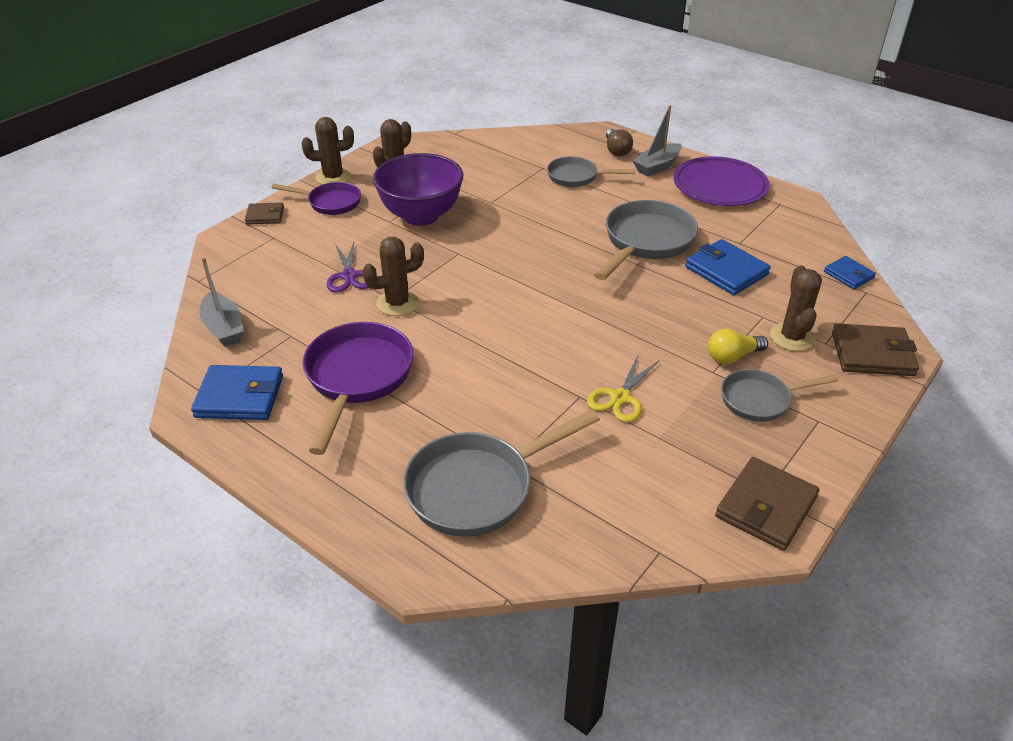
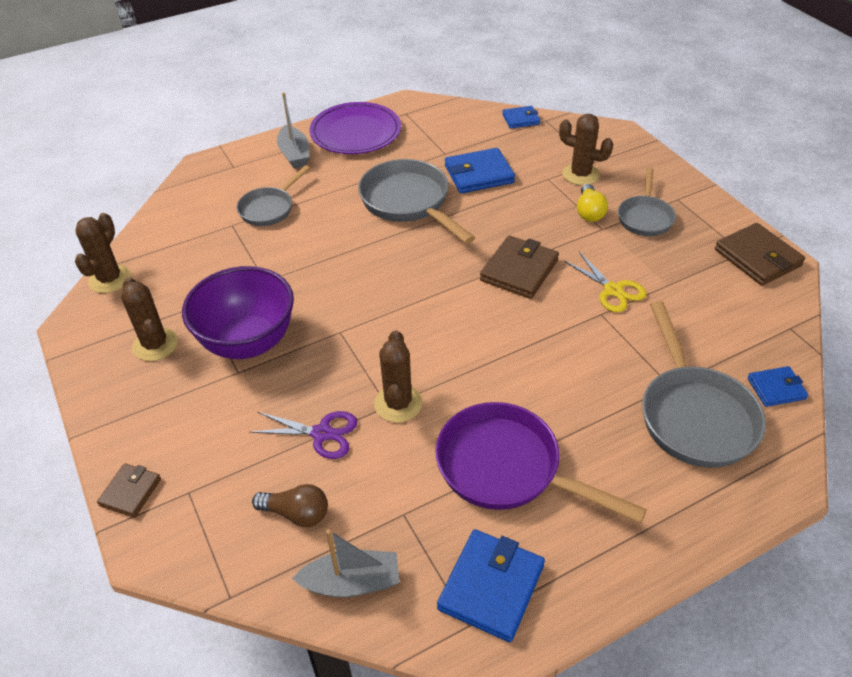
camera: 65 degrees left, 5 degrees up
purple pan [272,182,361,215] -> none
brown cactus [302,117,354,185] -> brown cactus moved to [75,213,131,293]
brown light bulb [606,129,633,156] -> brown light bulb moved to [252,484,328,527]
brown wallet [832,323,919,376] -> brown wallet moved to [480,235,559,299]
none -> blue wallet [747,366,808,407]

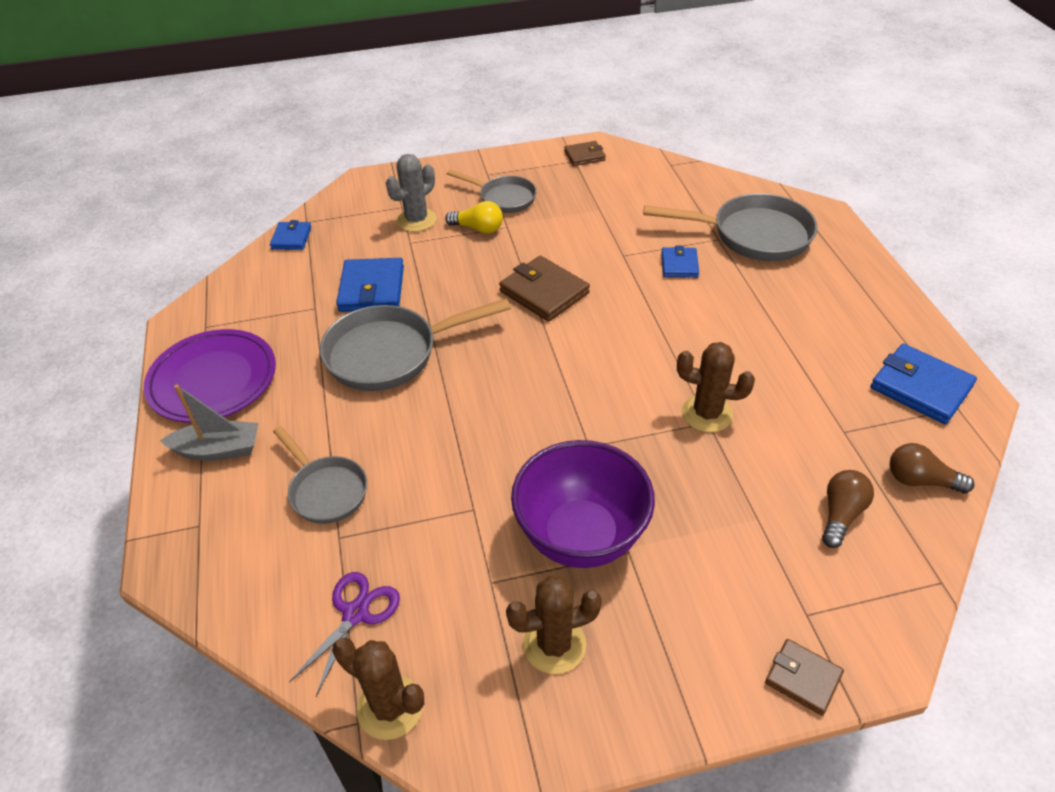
camera: 75 degrees left, 0 degrees up
purple scissors [250,411,357,459] -> purple scissors moved to [289,572,400,696]
grey boat [292,529,399,597] -> brown light bulb [890,443,975,494]
purple pan [435,402,647,523] -> none
brown cactus [559,114,613,185] -> grey cactus [386,154,437,232]
yellow scissors [563,252,647,313] -> none
brown wallet [715,223,805,286] -> brown wallet [564,141,606,166], size x0.59
blue wallet [747,366,808,407] -> blue wallet moved to [661,246,699,278]

